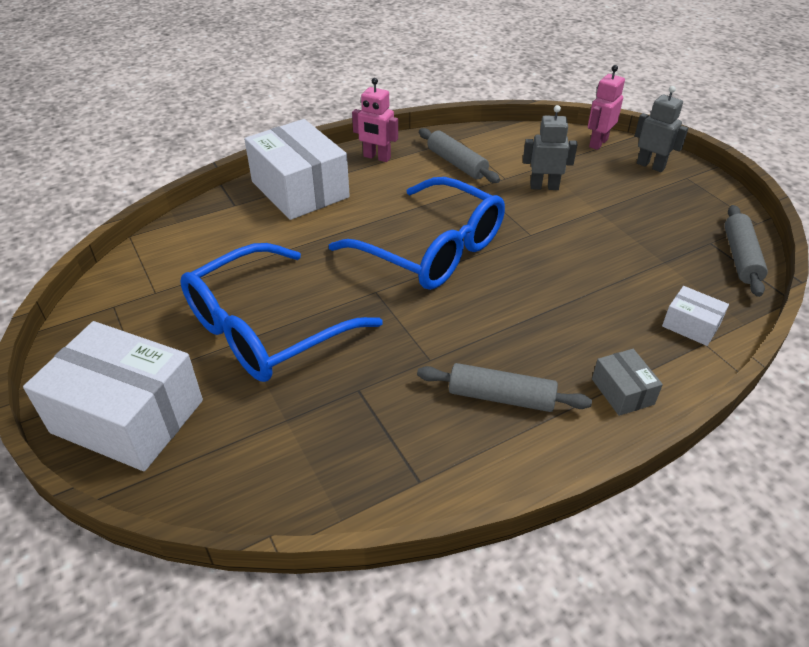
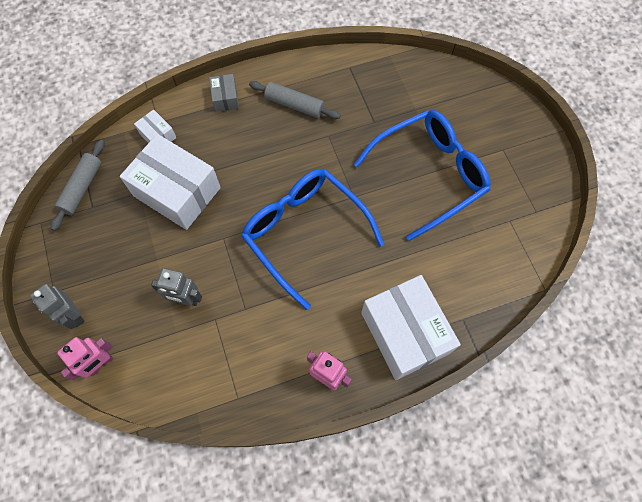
camera: 170 degrees left, 25 degrees up
white box [23,321,203,471] -> white box moved to [120,134,221,230]
grey rolling pin [419,128,500,183] -> none

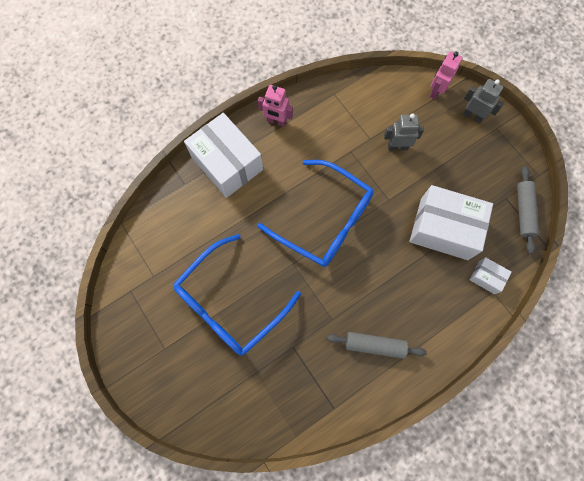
camera: 165 degrees right, 5 degrees up
grey box [209,74,239,112] -> none

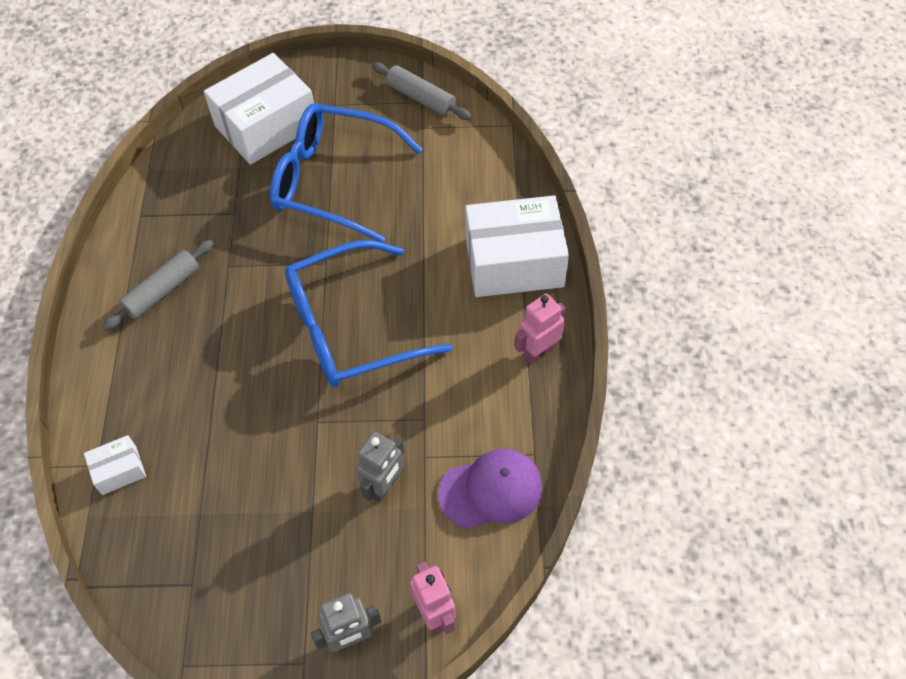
camera: 125 degrees right, 15 degrees down
blue glasses [174,234,301,356] -> blue glasses turned 60 degrees counterclockwise [270,103,422,242]
white box [410,185,493,260] -> white box moved to [204,53,314,165]
grey rolling pin [517,166,539,254] -> grey rolling pin moved to [372,62,472,120]
none -> purple cap [438,449,542,529]

